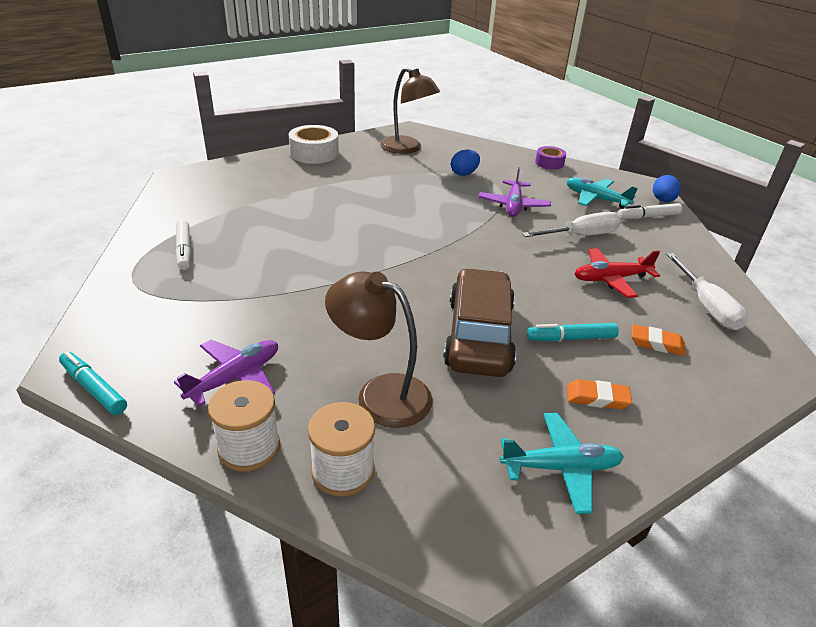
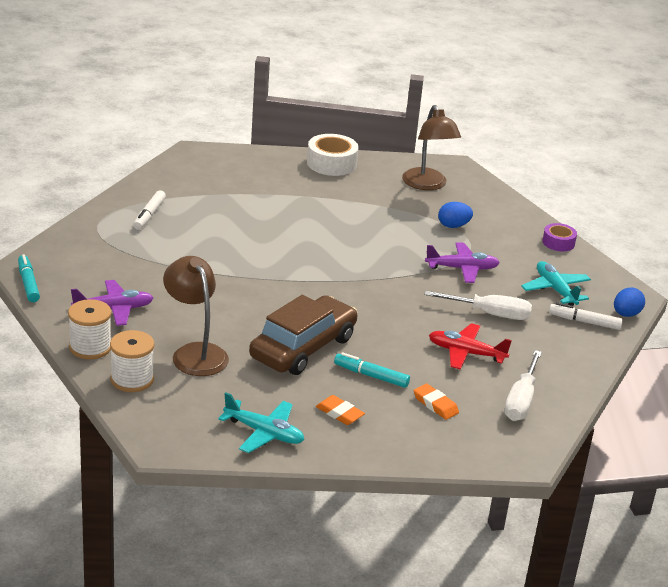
camera: 30 degrees right, 5 degrees down
purple plane [478,167,551,217] -> purple plane turned 135 degrees counterclockwise [425,242,500,283]

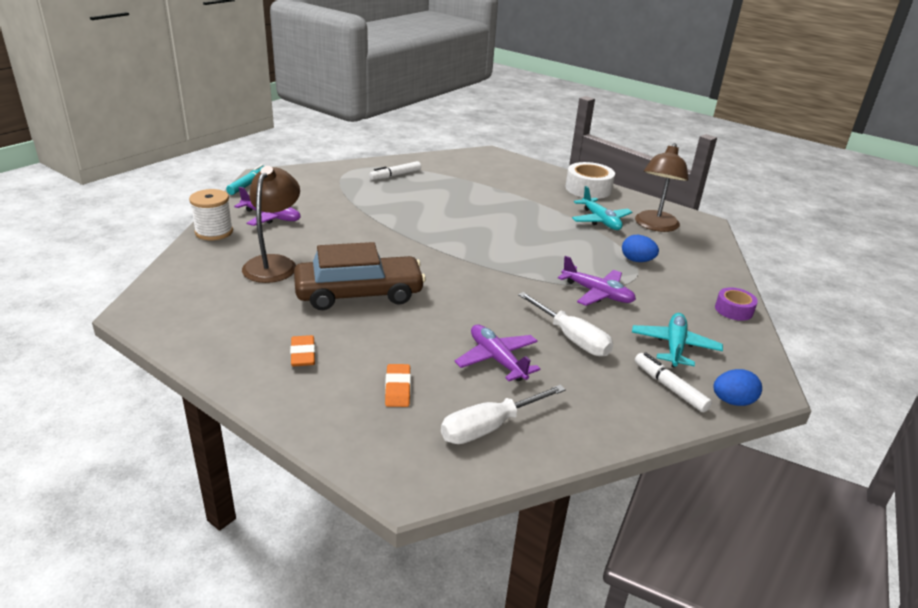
camera: 40 degrees right, 0 degrees up
white spool [110,330,154,392] -> none
turquoise plane [218,392,304,453] -> turquoise plane moved to [572,186,632,230]
turquoise marker [334,352,410,388] -> none
red plane [429,323,512,370] -> purple plane [454,324,540,381]

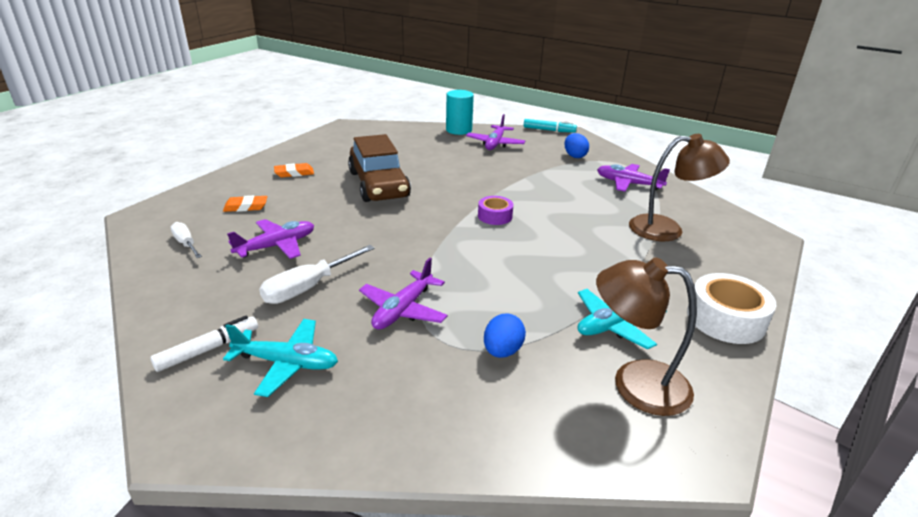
camera: 85 degrees right, 0 degrees up
white spool [189,189,233,240] -> turquoise cylinder [446,90,474,135]
brown lamp [242,166,300,283] -> brown lamp moved to [629,134,730,241]
white marker [369,161,421,180] -> purple plane [597,164,670,192]
white screwdriver [441,385,566,444] -> white screwdriver [170,222,202,258], size x0.62
blue egg [713,369,762,406] -> blue egg moved to [564,133,589,158]
purple tape [715,287,758,321] -> purple tape moved to [478,196,514,225]

